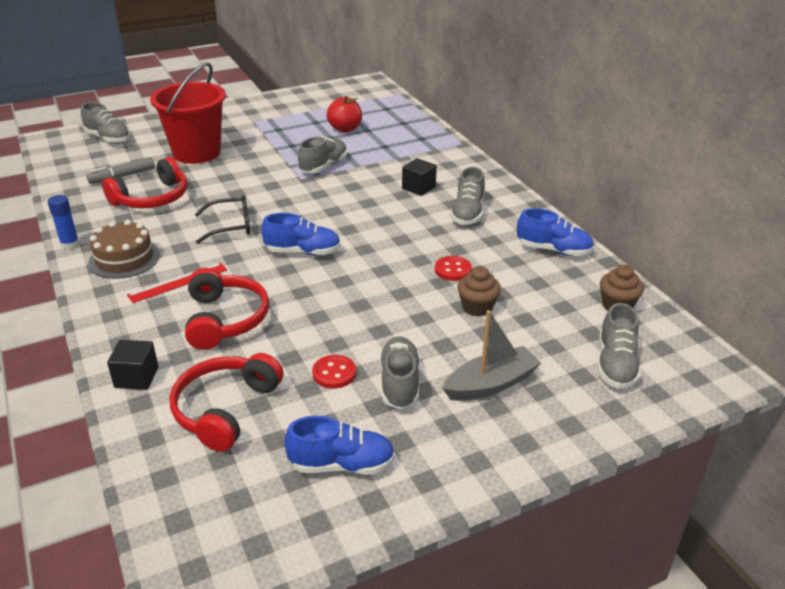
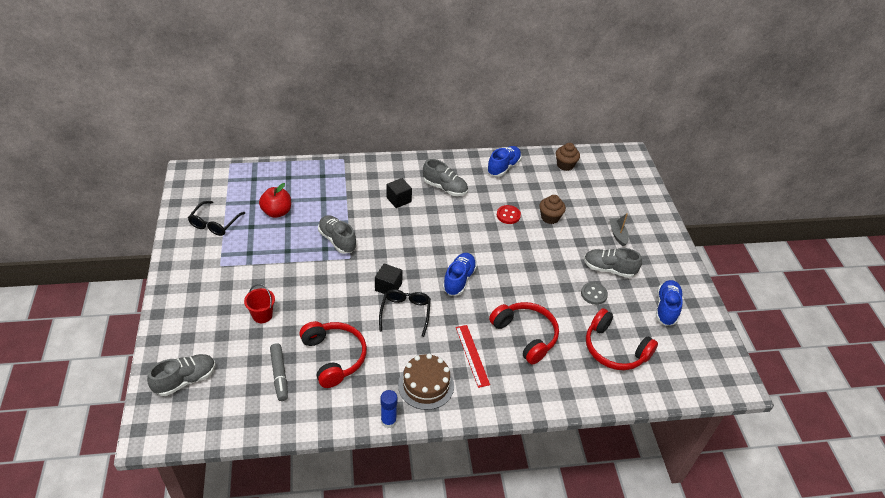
camera: 75 degrees left, 10 degrees up
black cube [107,340,158,390] -> black cube moved to [375,263,403,294]
red bucket [150,62,226,164] -> red bucket [244,284,275,323], size x0.44
red headphones [185,268,269,350] -> red headphones turned 45 degrees clockwise [489,302,559,364]
red button [312,355,356,389] -> grey button [581,282,608,305]
grey boat [442,310,541,401] -> grey boat [609,213,629,247], size x0.63
grey shoe [598,303,641,389] -> none
none -> black glasses [188,201,245,236]

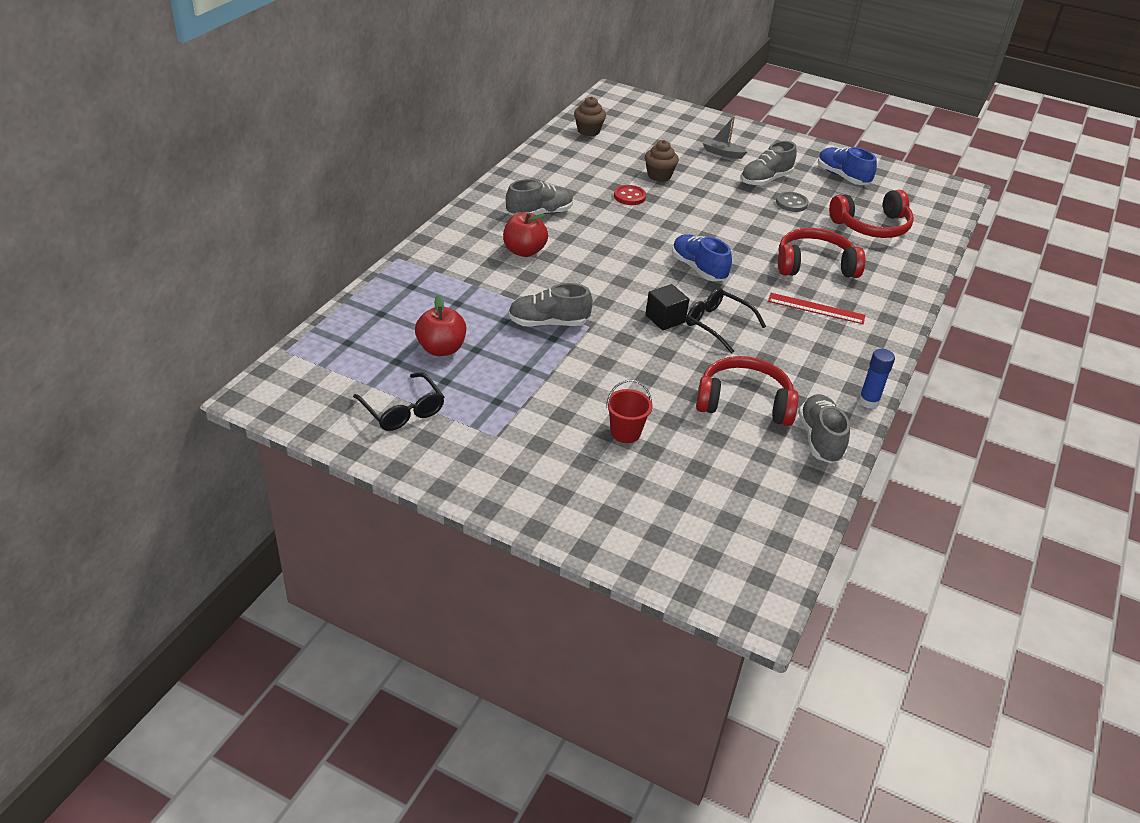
camera: 55 degrees left, 5 degrees down
grey shoe [147,354,215,396] -> grey shoe moved to [799,394,850,463]
grey marker [270,343,288,401] -> none
black cube [386,178,412,208] -> red apple [503,213,548,257]
brown cake [398,354,454,410] -> none
blue shoe [487,146,522,177] -> none

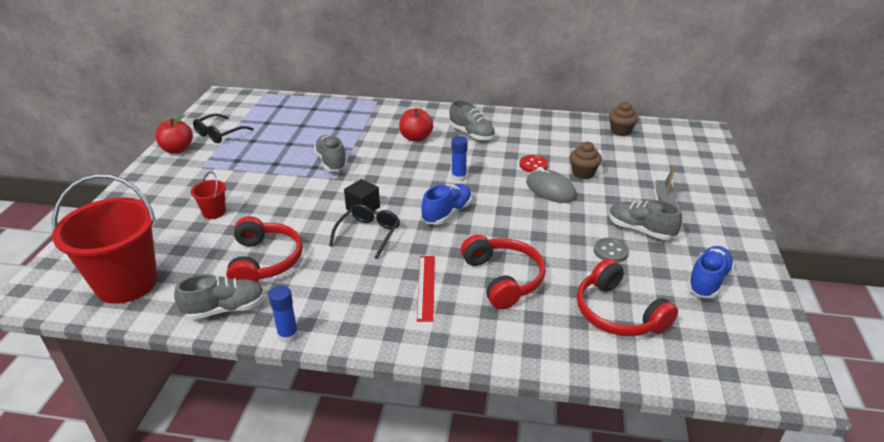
camera: 75 degrees right, 5 degrees down
red apple [415,295,466,356] -> red apple moved to [155,115,193,154]
none -> red bucket [52,174,158,304]
none -> blue glue stick [452,136,468,182]
none -> grey mouse [526,167,576,203]

